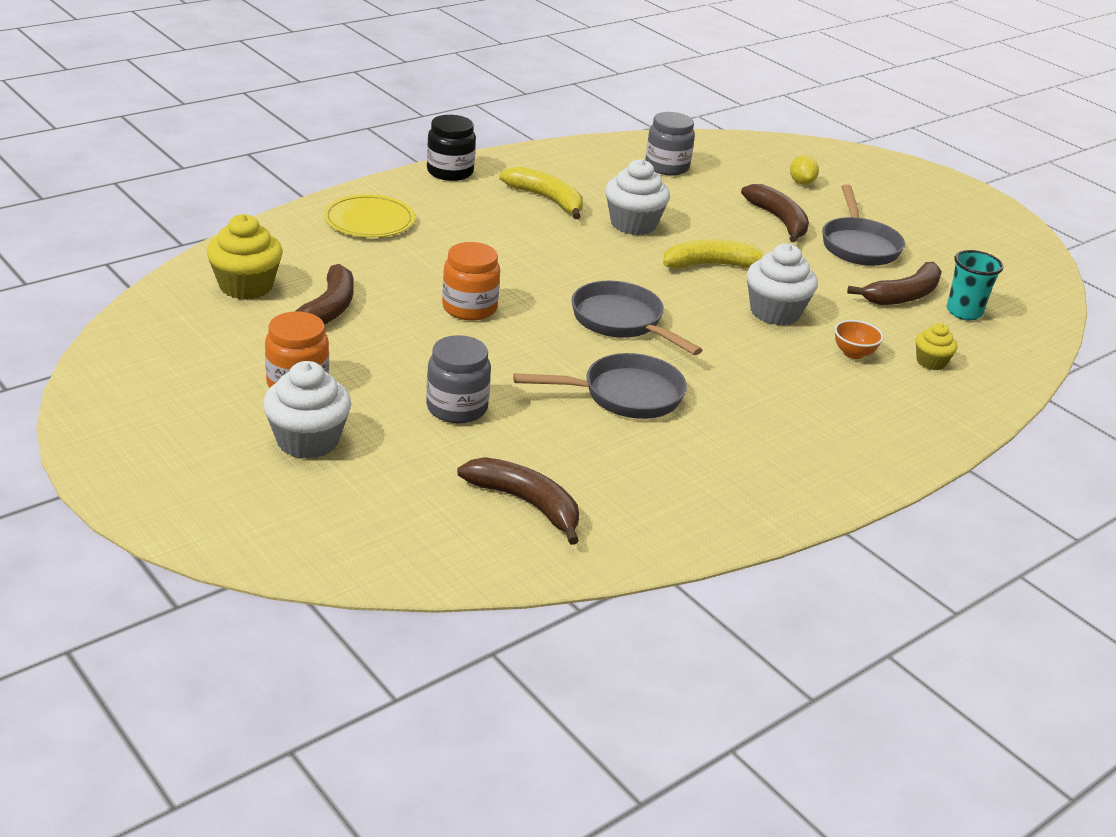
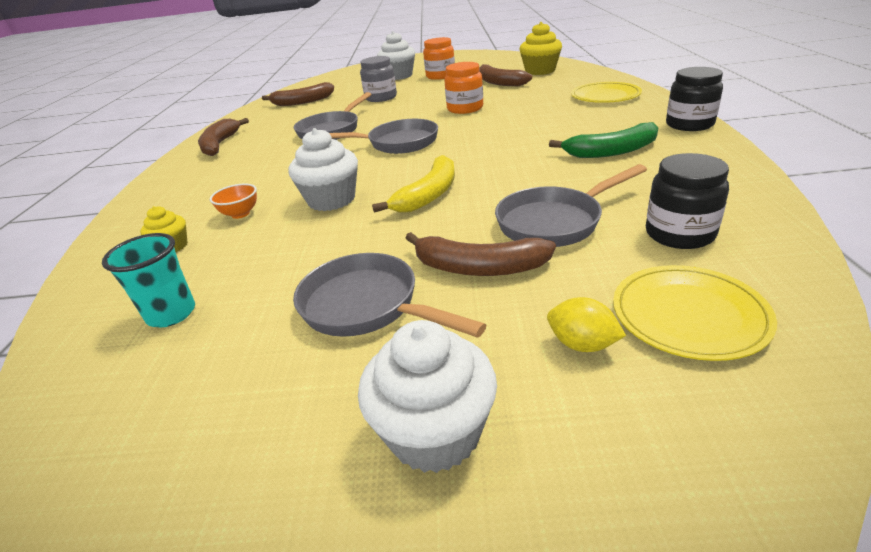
camera: 135 degrees right, 0 degrees up
yellow banana [499,167,583,219] -> green banana [549,122,658,158]
white cupcake [605,159,670,235] -> white cupcake moved to [358,320,497,473]
grey jar [645,112,695,175] -> black jar [646,153,729,249]
brown banana [847,262,942,305] -> brown banana moved to [198,118,249,156]
none -> grey pan [495,164,647,247]
none -> yellow plate [613,265,777,361]

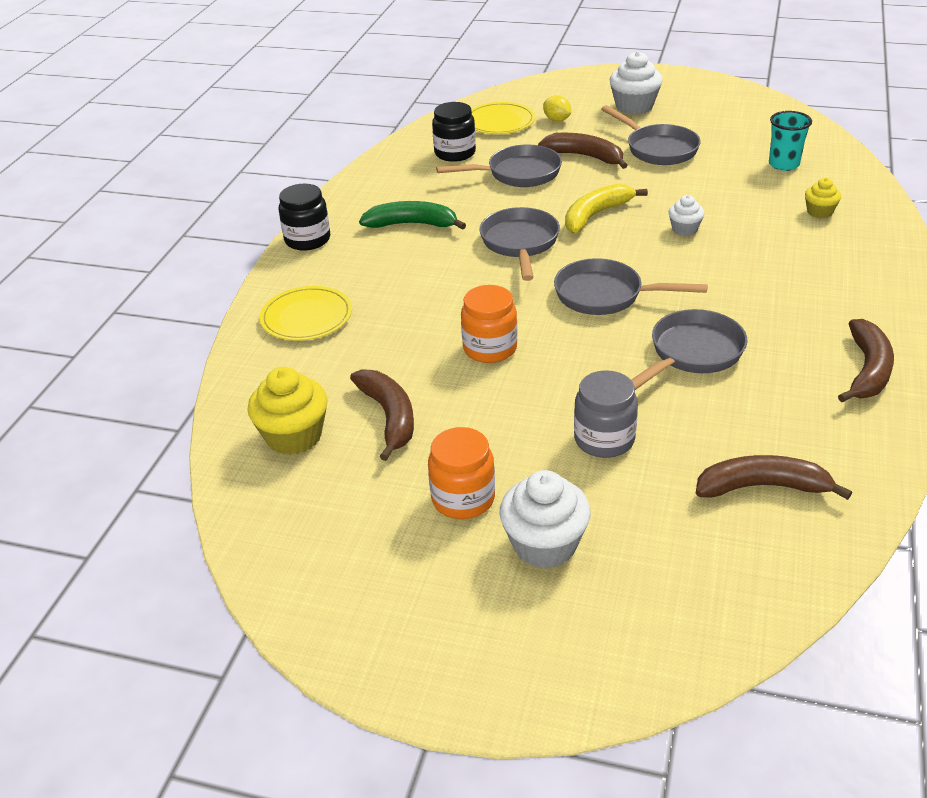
camera: 165 degrees left, 5 degrees up
orange bowl [210,183,257,219] -> none
white cupcake [289,128,358,211] -> white cupcake [668,195,704,236], size x0.56
none -> grey pan [480,207,560,281]

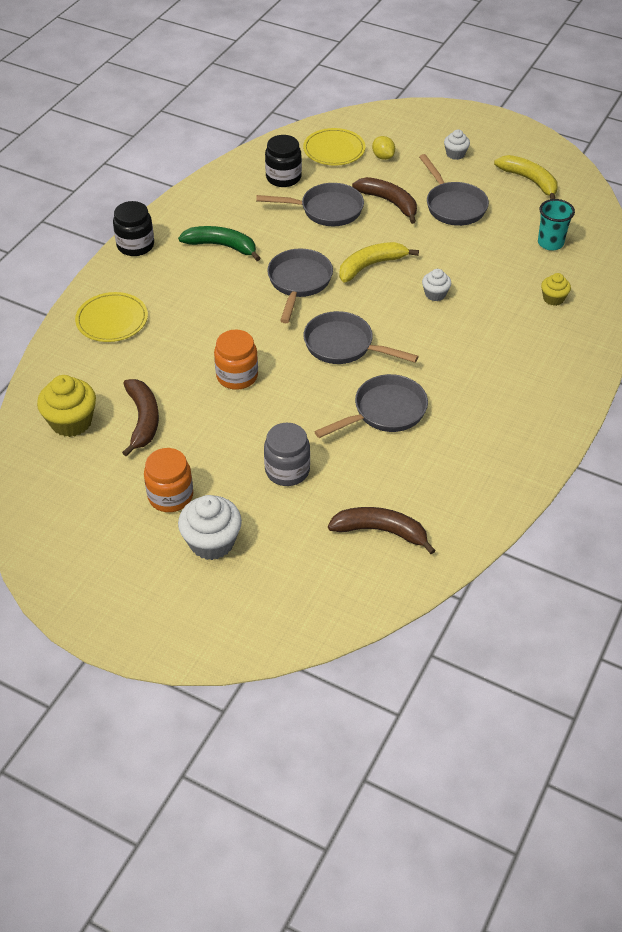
camera: 10 degrees right, 10 degrees up
white cupcake [610,51,663,115] -> white cupcake [444,130,470,160], size x0.56
brown banana [838,319,894,403] -> none
none -> yellow banana [494,155,558,199]

